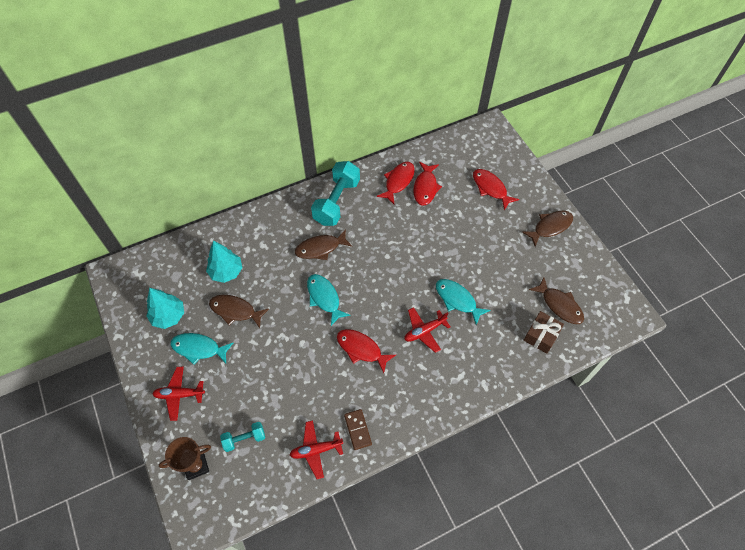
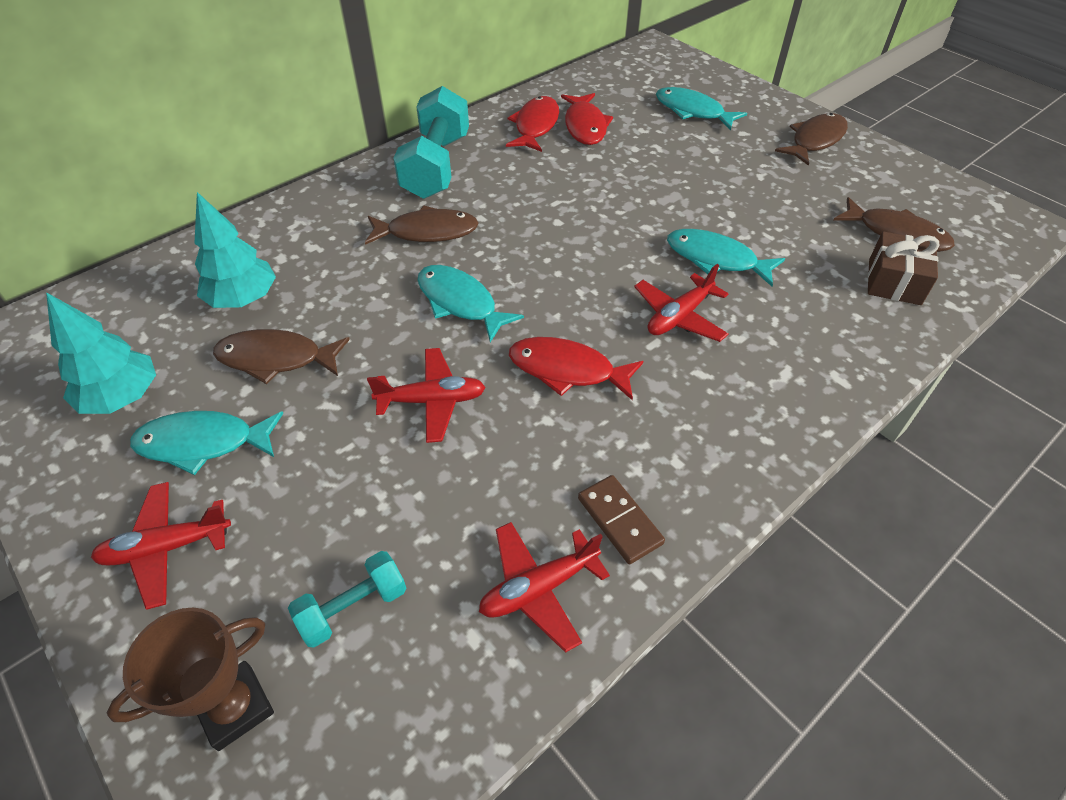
camera: 15 degrees left, 10 degrees down
brown fish [295,229,352,260] -> brown fish turned 150 degrees counterclockwise [365,205,478,245]
red fish [473,169,519,210] -> turquoise fish [656,87,747,130]
none -> red plane [367,348,486,443]

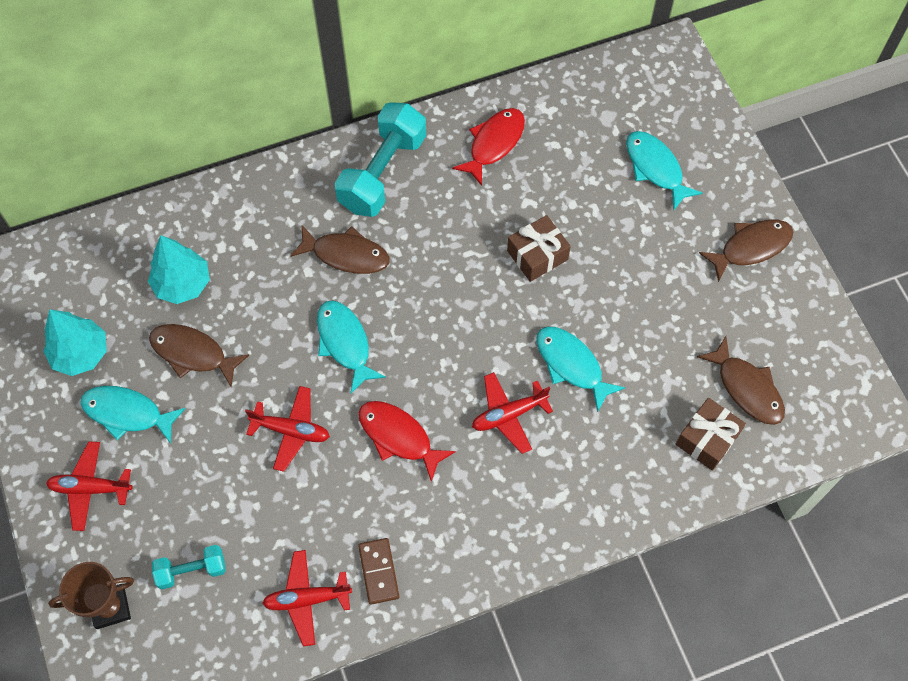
camera: 20 degrees right, 15 degrees up
red fish [561,93,613,145] -> none
none -> brown gift [507,215,571,282]

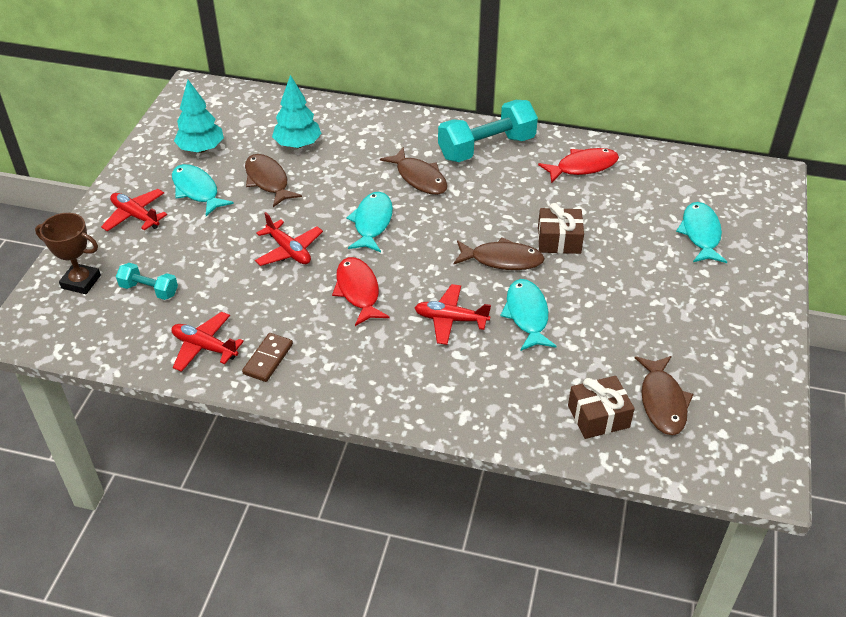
camera: 35 degrees right, 20 degrees down
brown fish [699,220,793,282] -> brown fish moved to [453,237,545,270]

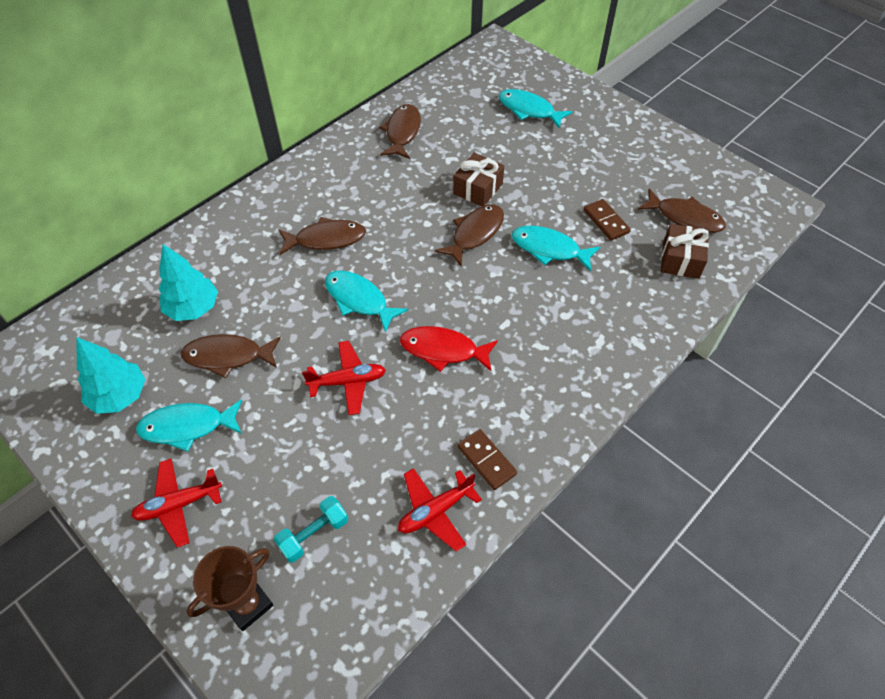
camera: 60 degrees left, 10 degrees up
red plane [415,284,491,345] -> none
turquoise dumbbell [438,100,538,162] -> none
red fish [538,148,619,183] -> brown fish [379,104,421,159]
none -> brown domino [584,199,631,241]

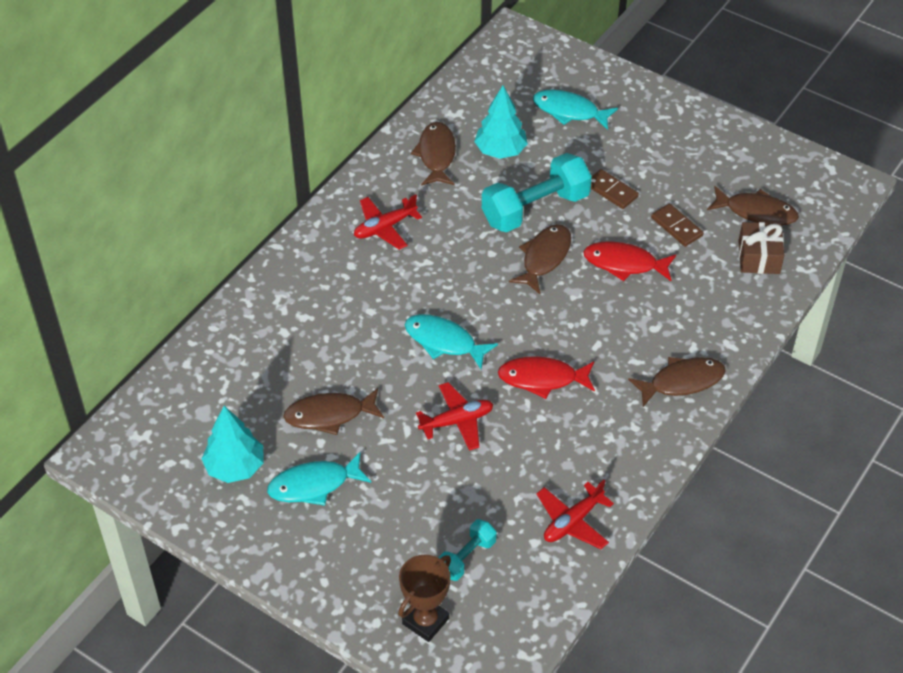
camera: 10 degrees left, 5 degrees down
red plane [131,459,222,548] -> red plane moved to [354,194,422,250]
turquoise tree [158,244,218,321] -> turquoise tree moved to [474,85,528,159]
brown fish [278,217,366,255] -> brown fish moved to [628,357,726,407]
brown gift [453,153,504,207] -> turquoise dumbbell [482,153,592,232]
brown domino [457,429,517,490] -> brown domino moved to [591,169,639,209]
turquoise fish [512,226,600,272] -> red fish [583,241,676,281]

